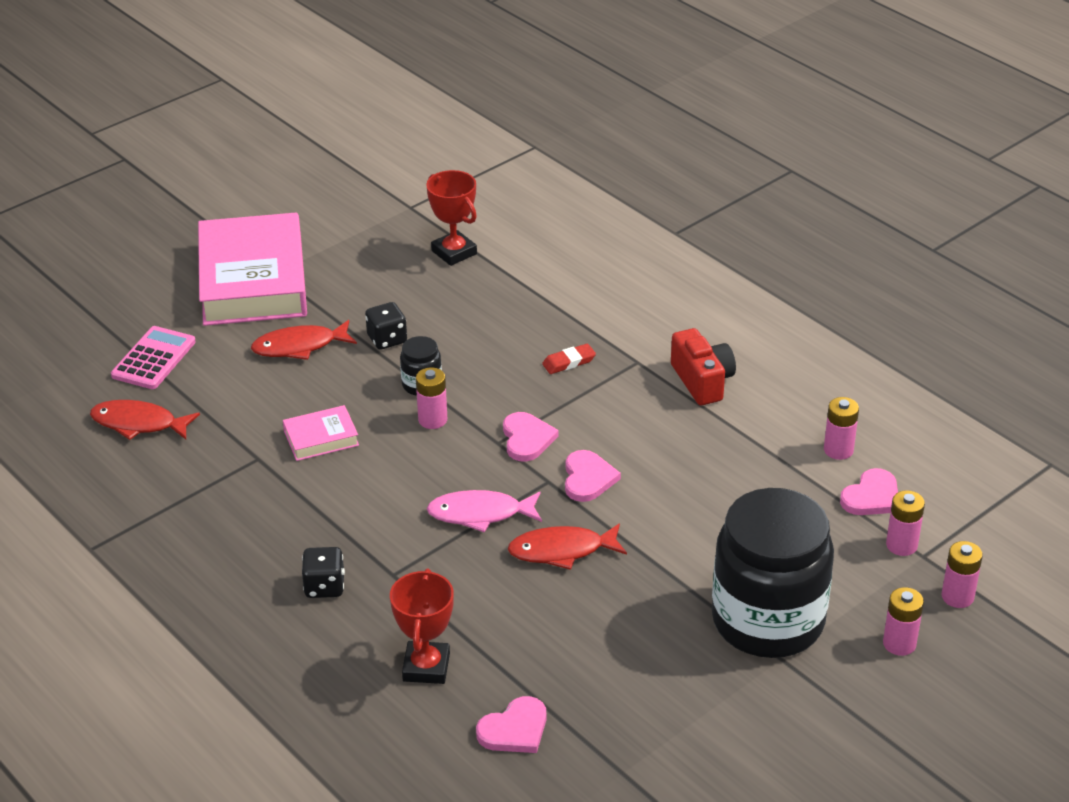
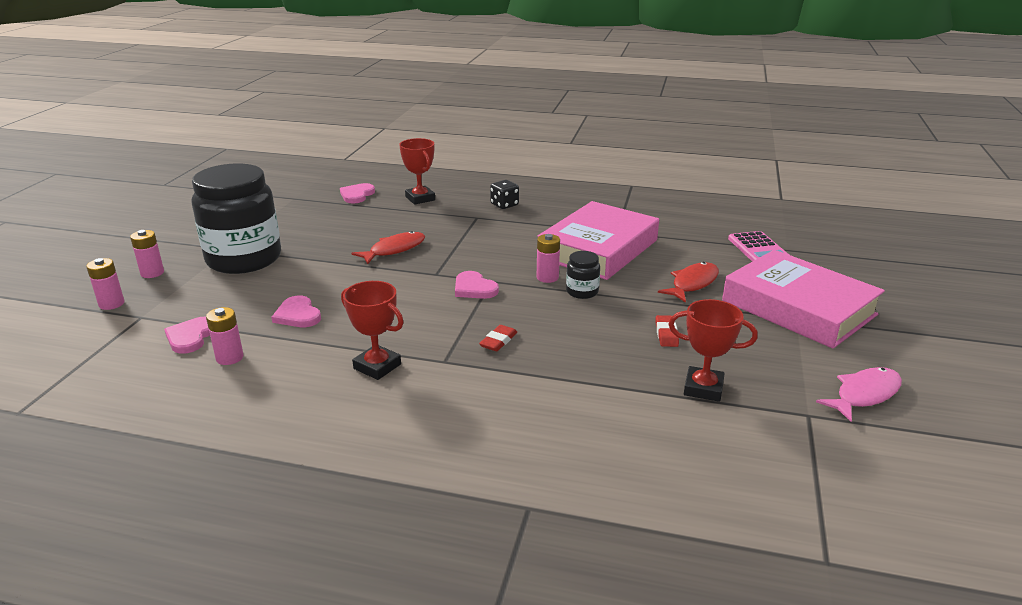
camera: 145 degrees right, 10 degrees down
red fish [90,400,200,440] -> none
pink book [283,405,359,461] -> pink book [537,201,659,280], size x2.30
black dice [365,302,407,350] -> none
pink fish [427,490,542,533] -> pink fish moved to [816,367,902,422]
pink heart [565,450,621,502] -> pink heart moved to [271,296,321,327]
red camera [671,328,736,405] -> red trophy [341,281,403,380]
pink battery [886,490,925,556] -> none
none -> red eraser [656,315,679,347]

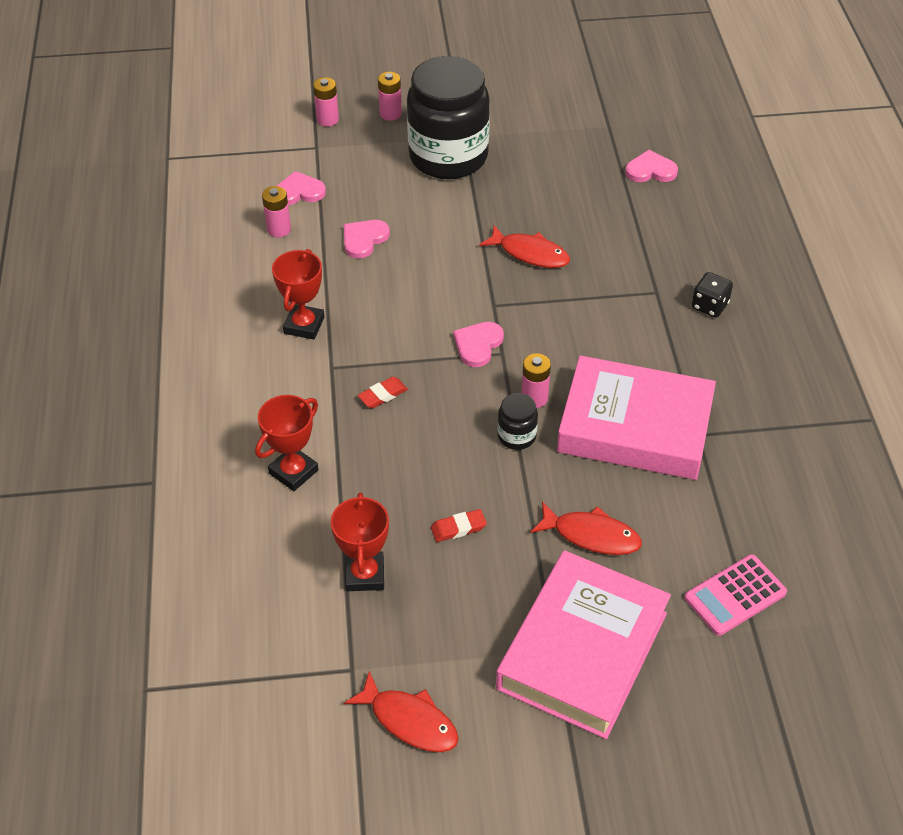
camera: 70 degrees right, 20 degrees up
red trophy [399,138,435,205] -> red trophy moved to [255,395,318,491]
red eraser [479,325,517,351] -> red eraser turned 45 degrees counterclockwise [358,377,408,408]
pink fish [816,367,902,422] -> red fish [344,671,459,752]

